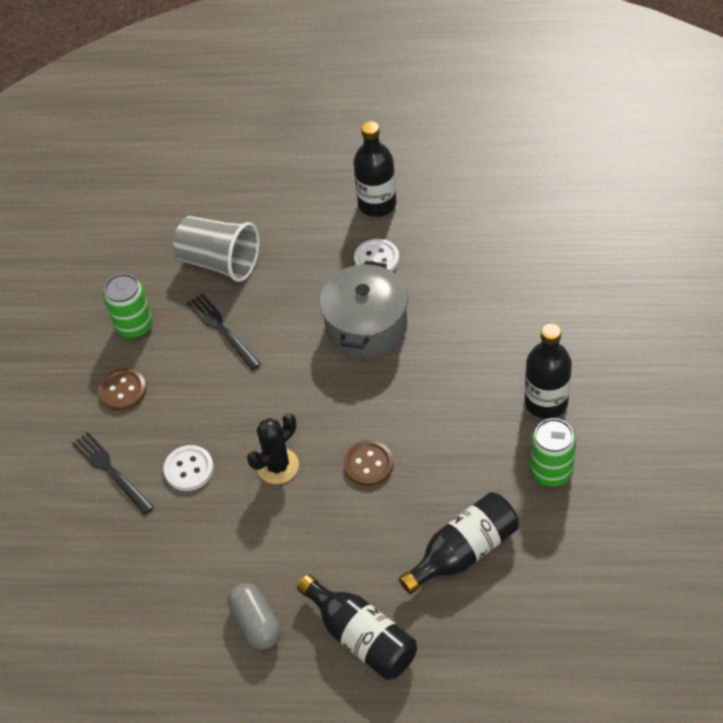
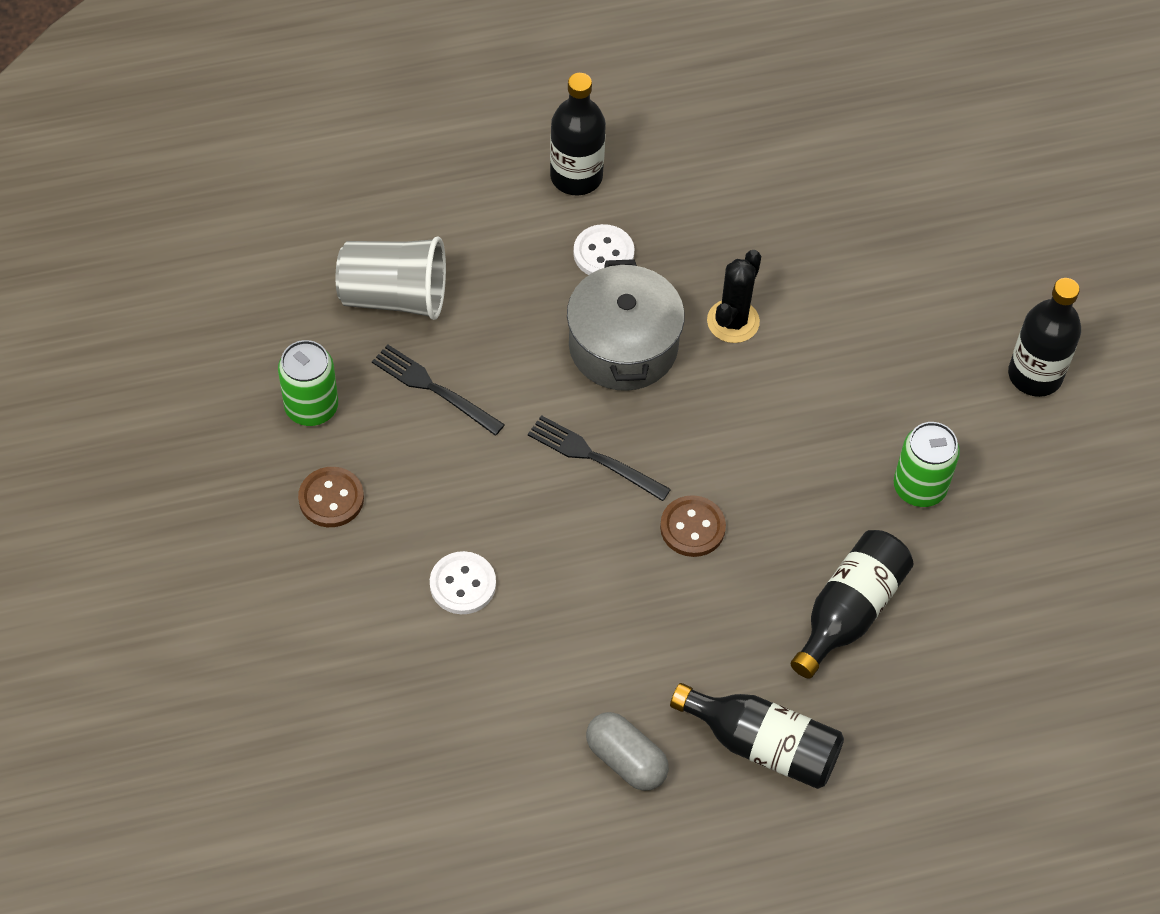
camera: 25 degrees left, 5 degrees up
black fork [72,432,154,515] -> black fork moved to [528,415,671,501]
black cactus [247,413,299,484] -> black cactus moved to [707,250,761,343]
black bottle [525,323,572,419] -> black bottle moved to [1008,278,1081,397]

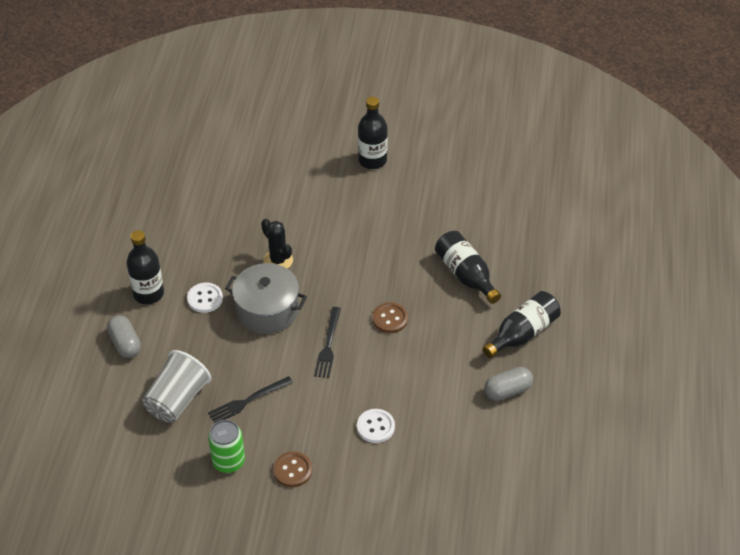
camera: 65 degrees left, 10 degrees down
black fork [528,415,671,501] -> black fork turned 45 degrees counterclockwise [314,307,341,378]
green can [894,422,960,507] -> none
none -> grey capsule [107,315,141,358]

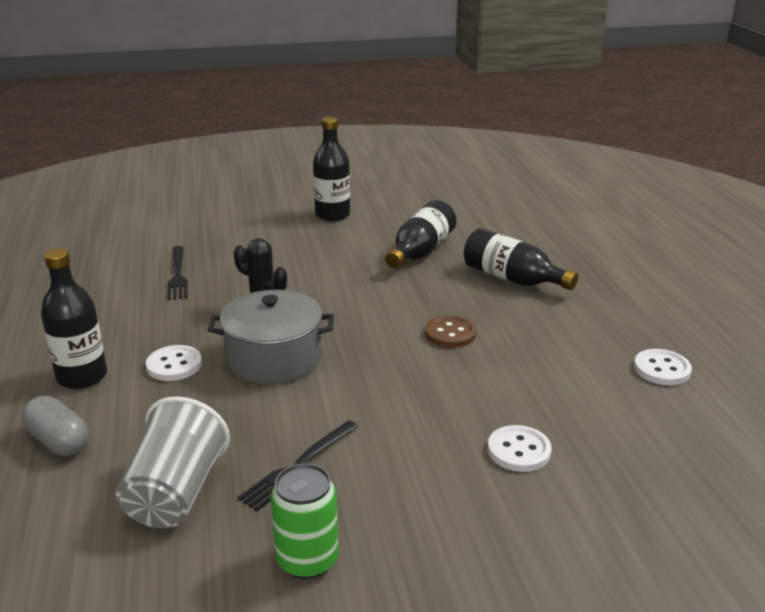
camera: 20 degrees left, 20 degrees down
brown button [273,451,312,487] -> none
black fork [314,307,341,378] -> black fork moved to [167,246,188,300]
black bottle [483,291,561,358] -> black bottle moved to [385,200,456,268]
grey capsule [484,367,533,401] -> white button [634,349,692,385]

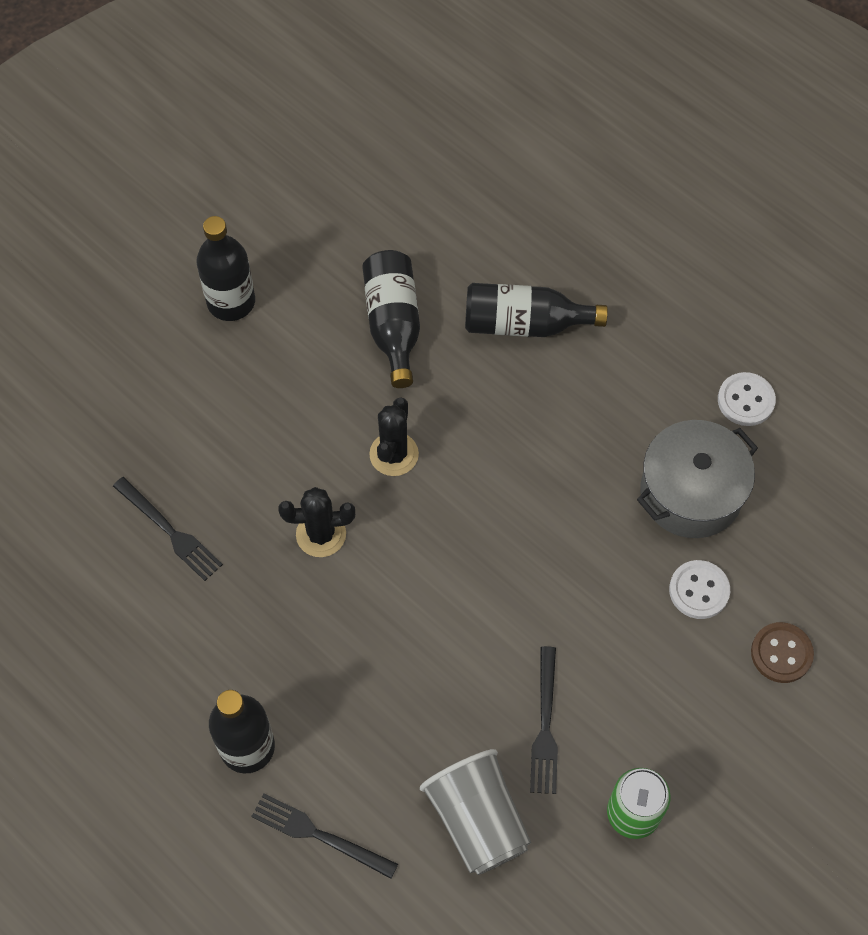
camera: 35 degrees left, 35 degrees up
grey capsule [22,396,89,456] -> black fork [251,793,398,879]
white button [146,345,202,381] -> none
grey pot [208,290,334,384] -> grey pot moved to [637,420,758,538]
brown button [425,315,476,348] -> brown button moved to [751,622,814,683]
none -> black cactus [369,397,419,476]

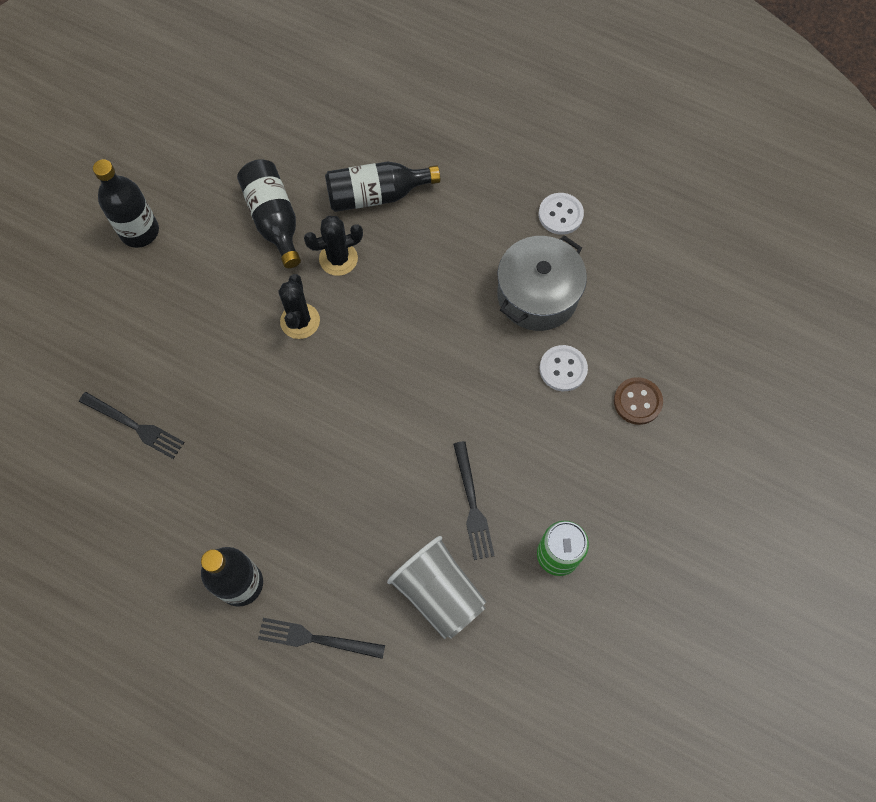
camera: 15 degrees left, 5 degrees up
black cactus [278,487,355,557] -> black cactus moved to [304,216,363,276]

